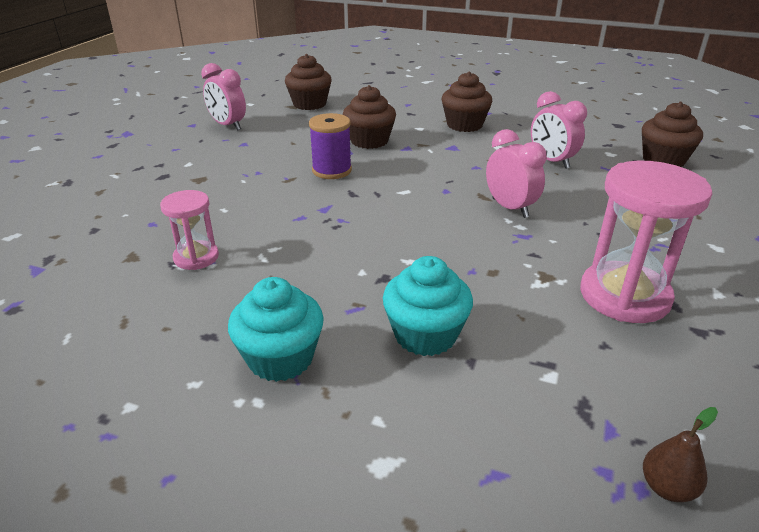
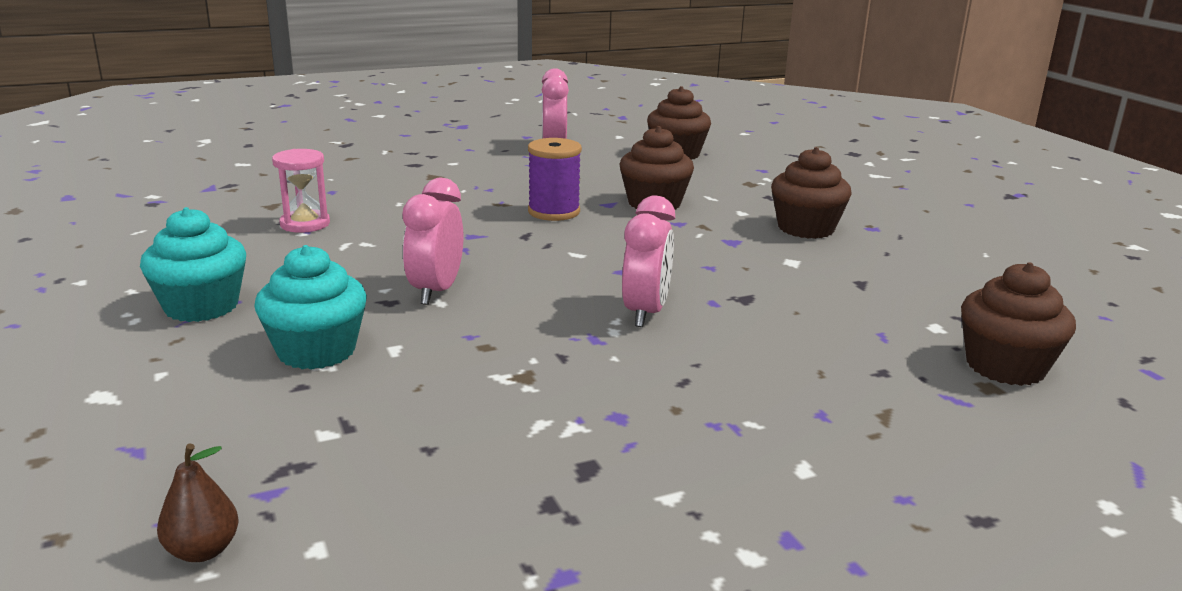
camera: 45 degrees right, 10 degrees down
pink clock [531,91,587,169] -> pink clock moved to [402,178,463,305]
pink hourglass [580,161,713,323] -> none

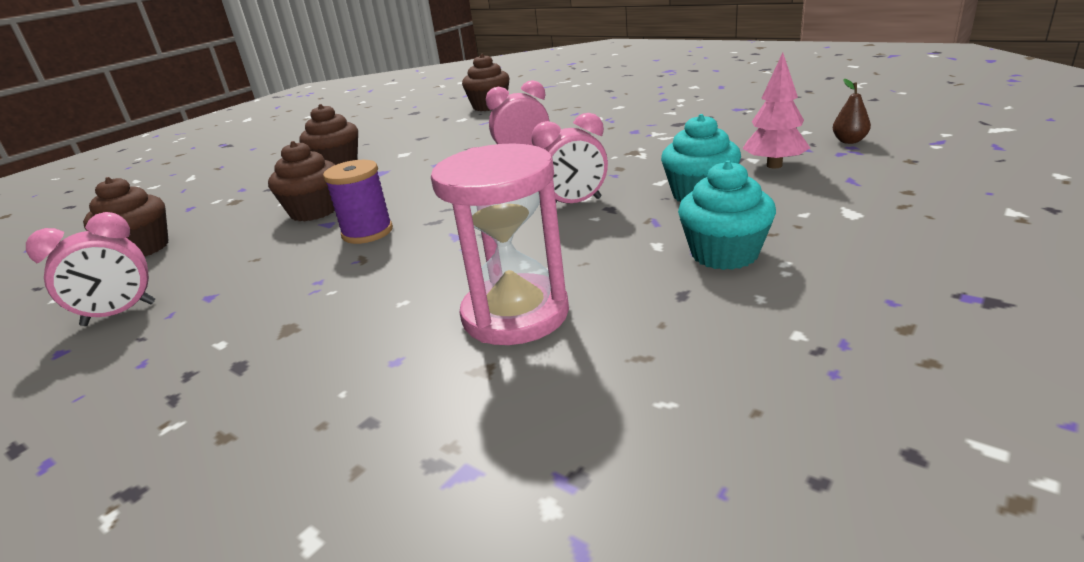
camera: 115 degrees left, 5 degrees up
pink hourglass [272,149,330,233] -> pink hourglass [431,143,569,345], size x1.81
none -> pink tree [742,52,810,168]

